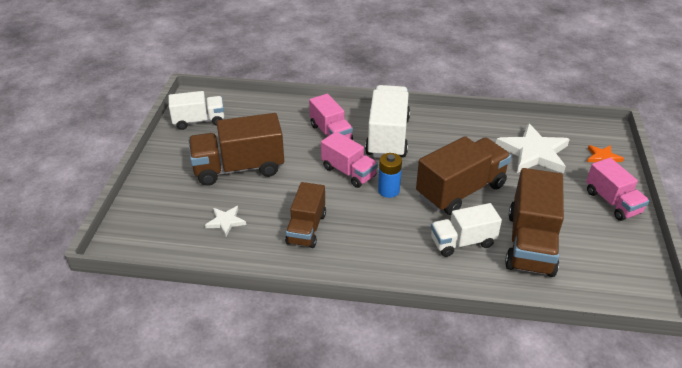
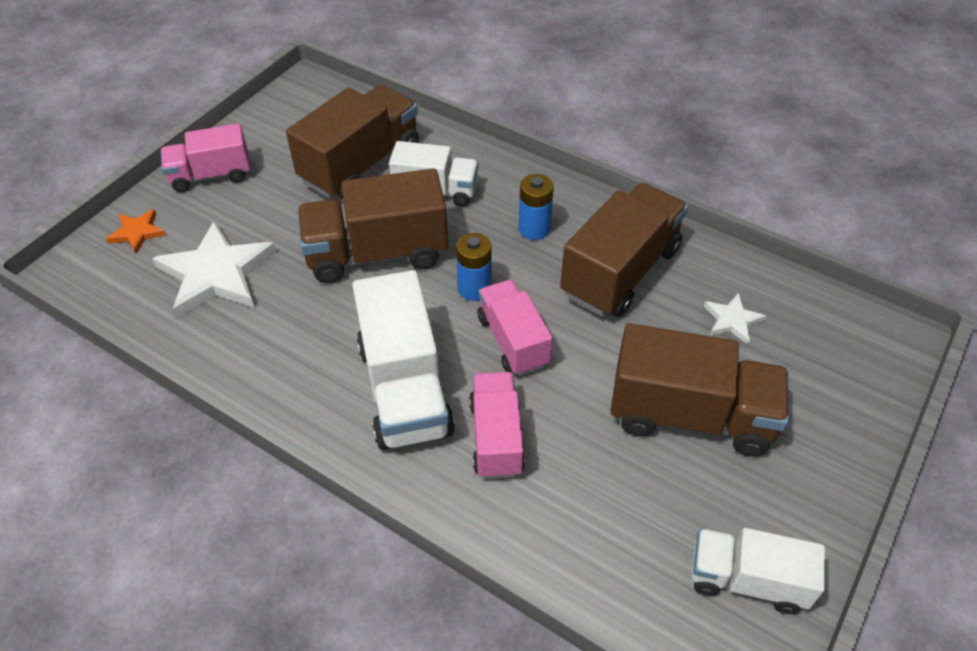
camera: 155 degrees left, 10 degrees up
brown truck [285,182,326,248] -> brown truck [560,183,688,317], size x1.58
white truck [365,85,410,158] -> white truck turned 45 degrees counterclockwise [352,270,455,450]
pink truck [586,158,649,221] -> pink truck turned 105 degrees counterclockwise [161,124,250,192]
none -> blue battery [518,174,554,240]

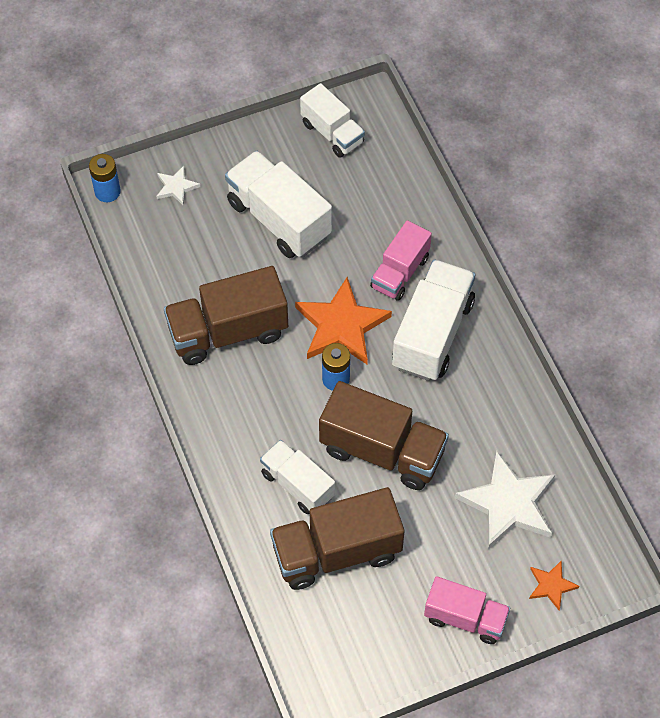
camera: 145 degrees left, 10 degrees up
pink truck [478,280,553,376] -> orange star [295,277,392,364]
blue battery [518,174,554,240] -> blue battery moved to [89,154,121,202]
brown truck [610,323,789,457] -> white truck [225,150,332,258]
white star [704,293,766,344] -> white star moved to [156,166,200,206]

